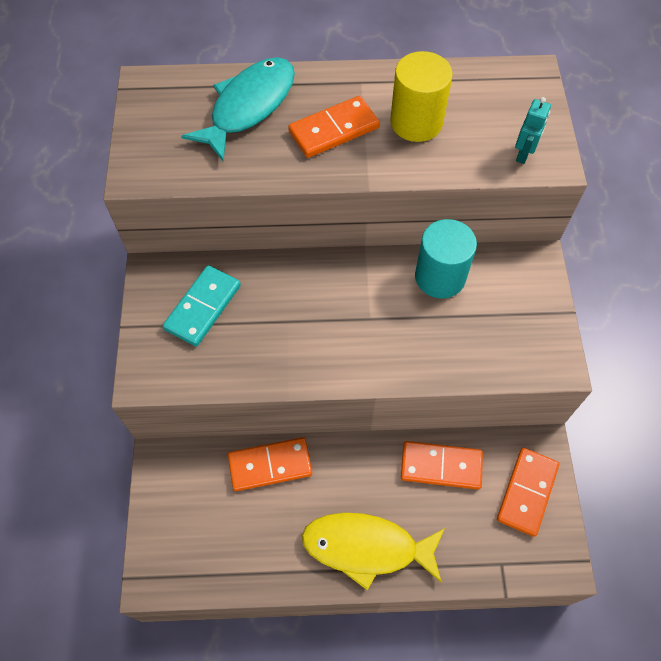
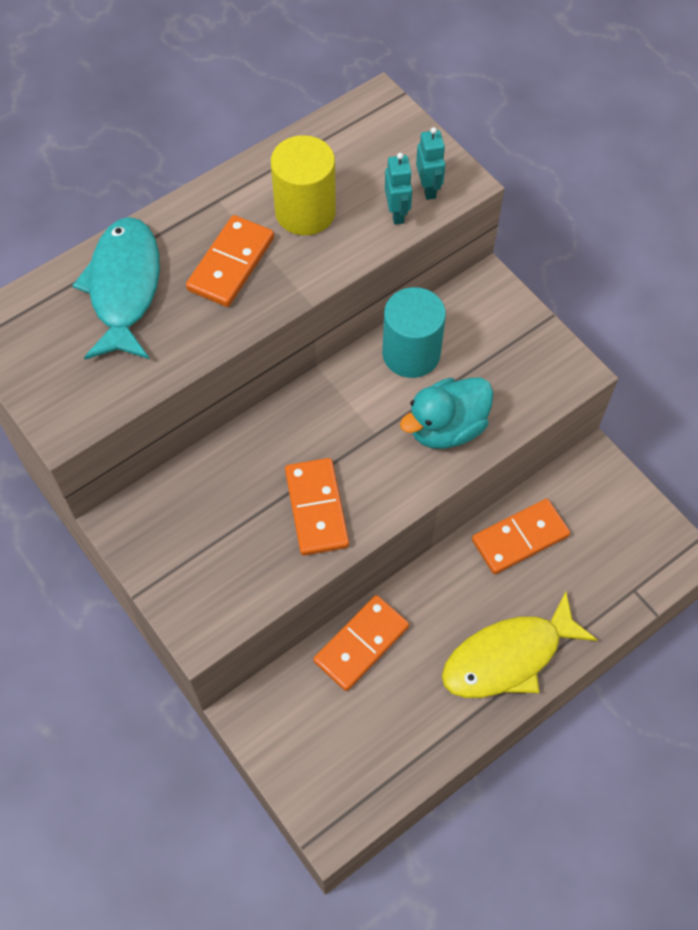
camera: 35 degrees left, 0 degrees up
turquoise domino [163,265,241,347] -> none
orange domino [497,448,559,537] -> orange domino moved to [285,458,349,556]
none -> turquoise robot [385,153,412,225]
none -> turquoise duck [400,377,493,449]

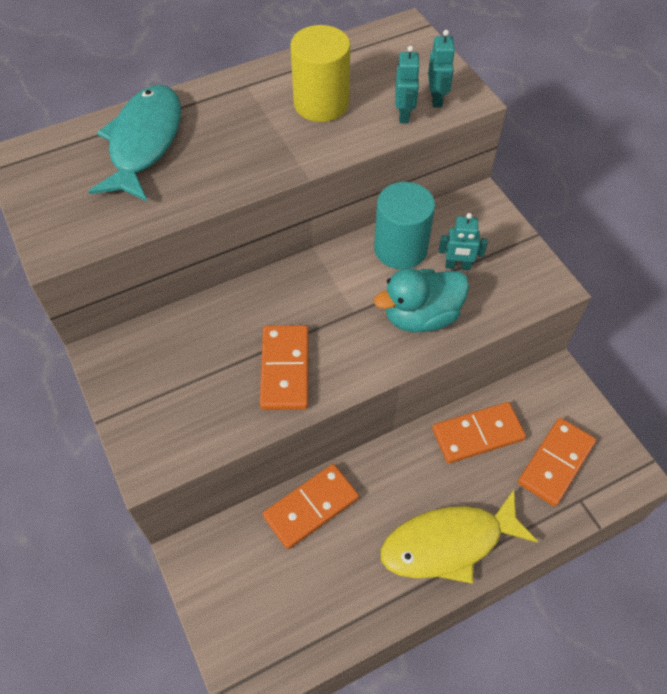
camera: 10 degrees right, 5 degrees down
orange domino [186,215,274,307] -> orange domino moved to [518,418,596,507]
none -> turquoise robot [439,213,488,270]

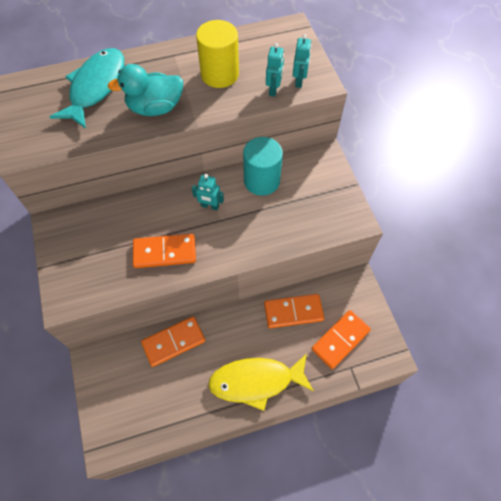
camera: 10 degrees right, 5 degrees up
orange domino [260,325,309,410] -> orange domino turned 75 degrees clockwise [133,234,196,268]
turquoise duck [374,268,469,332] -> turquoise duck moved to [107,64,183,116]
turquoise robot [439,213,488,270] -> turquoise robot moved to [192,174,224,210]

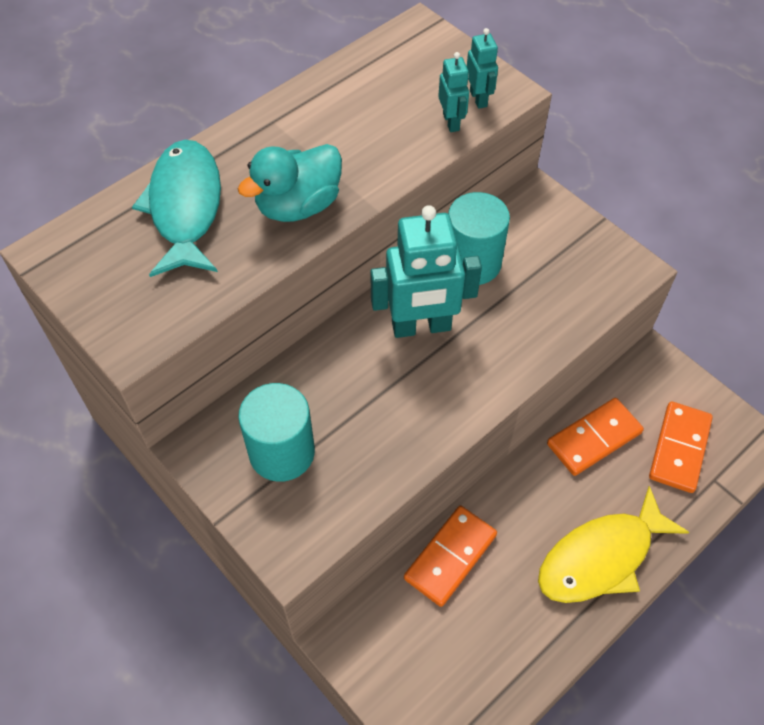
camera: 25 degrees left, 5 degrees down
orange domino [133,234,196,268] -> none
turquoise robot [192,174,224,210] -> turquoise robot [370,205,482,338], size x2.06
yellow cylinder [196,20,239,88] -> none
none -> turquoise cylinder [238,383,315,482]

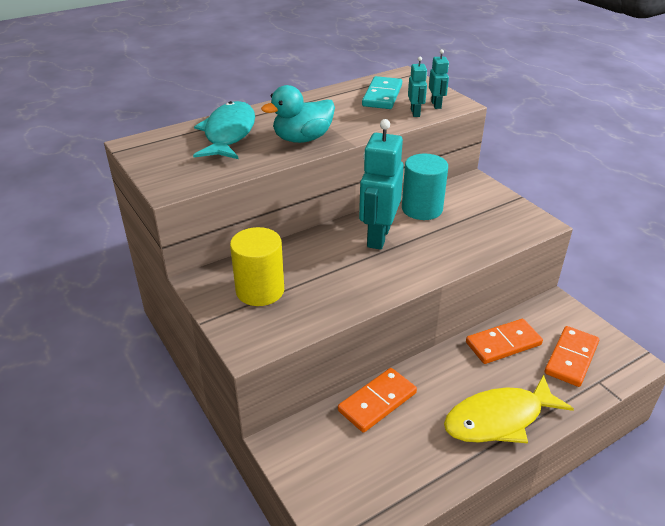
camera: 10 degrees right, 20 degrees down
turquoise cylinder [238,383,315,482] -> yellow cylinder [230,227,284,306]
turquoise robot [370,205,482,338] -> turquoise robot turned 105 degrees clockwise [359,119,404,250]
none -> turquoise domino [362,76,402,109]

